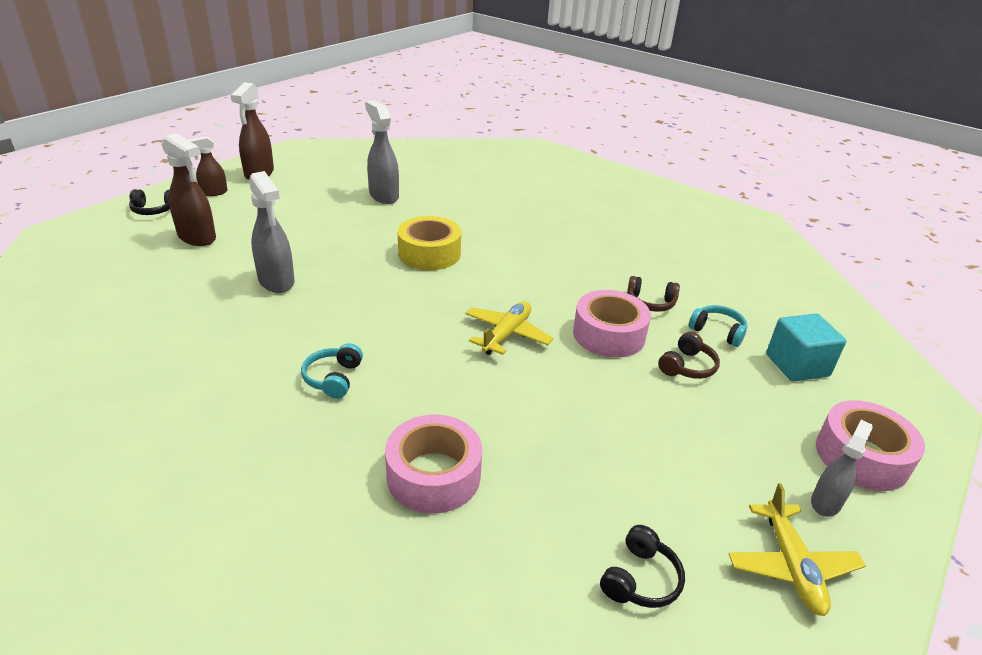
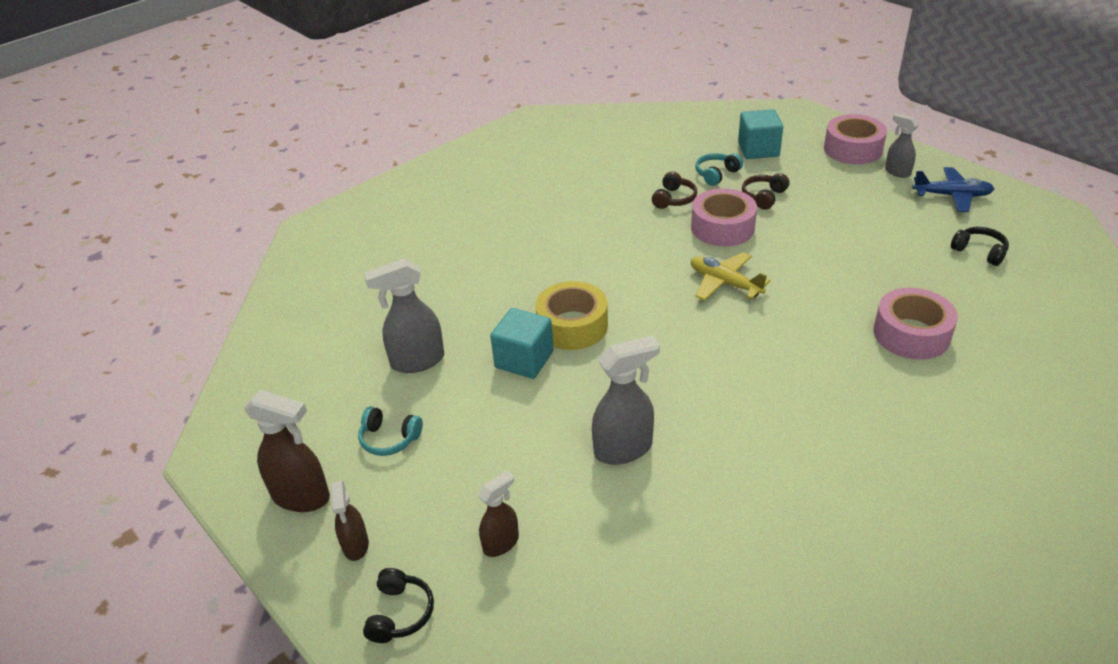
camera: 75 degrees left, 5 degrees up
brown spray bottle [162,133,216,246] -> brown spray bottle [478,470,519,557], size x0.61
turquoise headphones [301,343,363,398] -> turquoise headphones moved to [358,406,423,456]
brown headphones [658,332,720,379] -> brown headphones turned 105 degrees counterclockwise [742,173,789,210]
yellow plane [729,483,866,616] -> blue plane [912,167,994,212]
none -> turquoise cube [490,308,554,379]

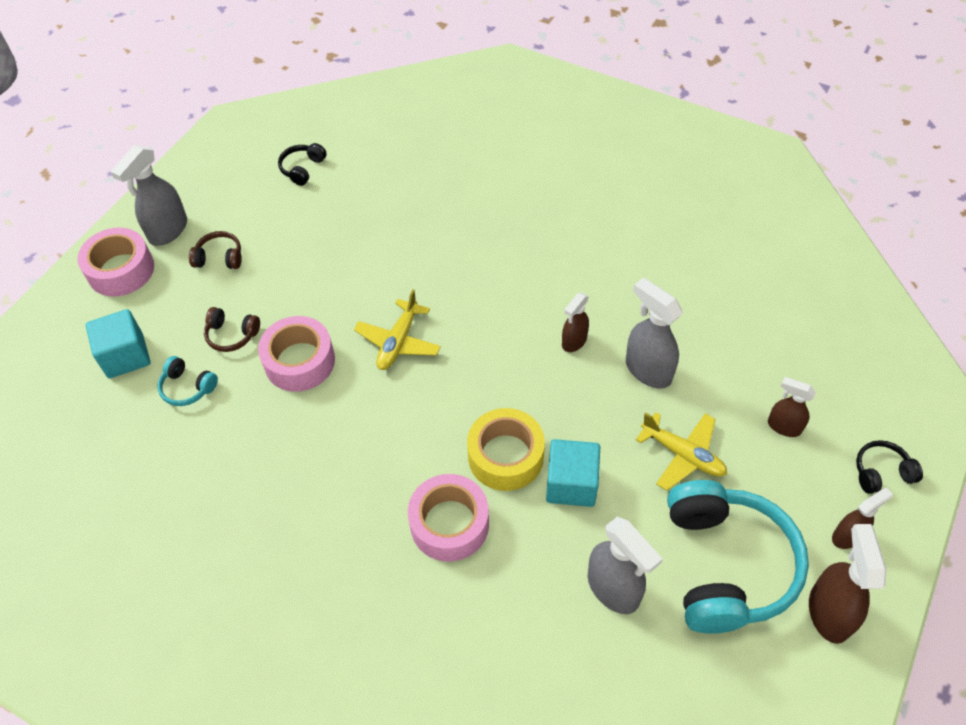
camera: 110 degrees left, 15 degrees up
turquoise headphones [358,406,423,456] -> turquoise headphones [667,480,809,634], size x2.34
brown headphones [652,171,697,209] -> brown headphones moved to [189,231,242,269]
pink tape [873,288,958,360] -> pink tape moved to [408,474,489,562]
grey spray bottle [885,113,919,178] -> grey spray bottle [111,145,187,246], size x1.63
blue plane [912,167,994,212] -> none
none -> brown spray bottle [562,293,589,352]
none -> yellow plane [636,412,727,491]

